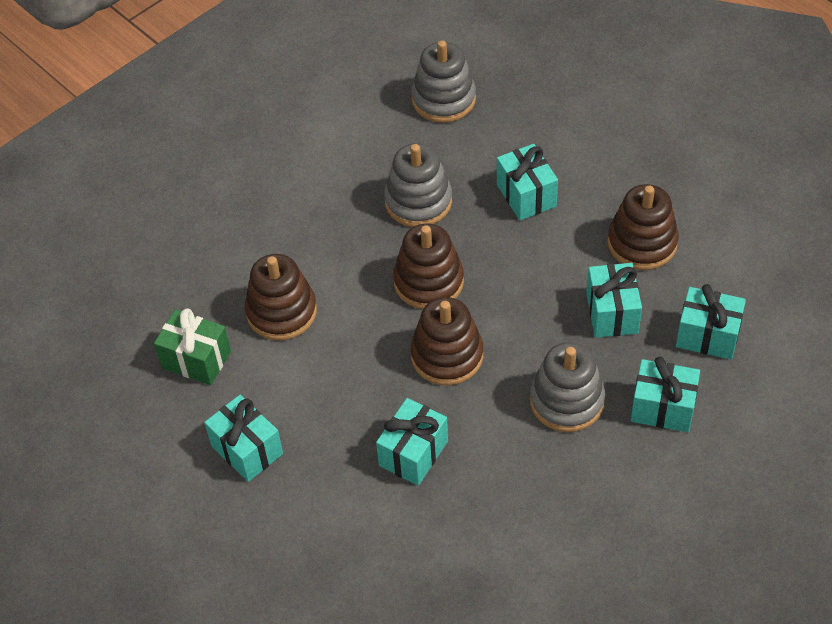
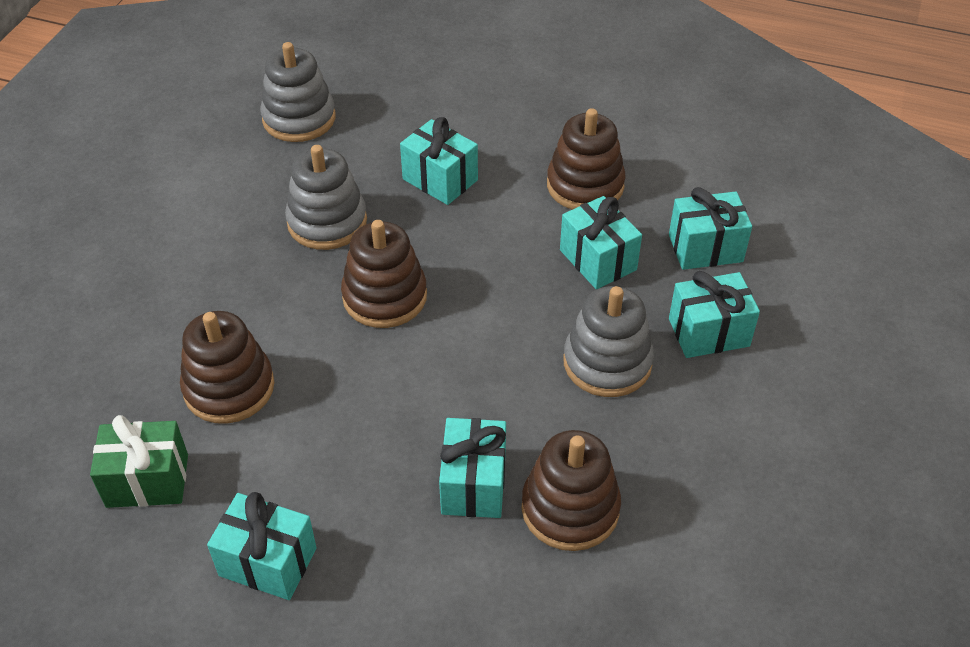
camera: 30 degrees left, 5 degrees down
brown stacking toy [410,297,483,385] -> brown stacking toy moved to [521,430,621,551]

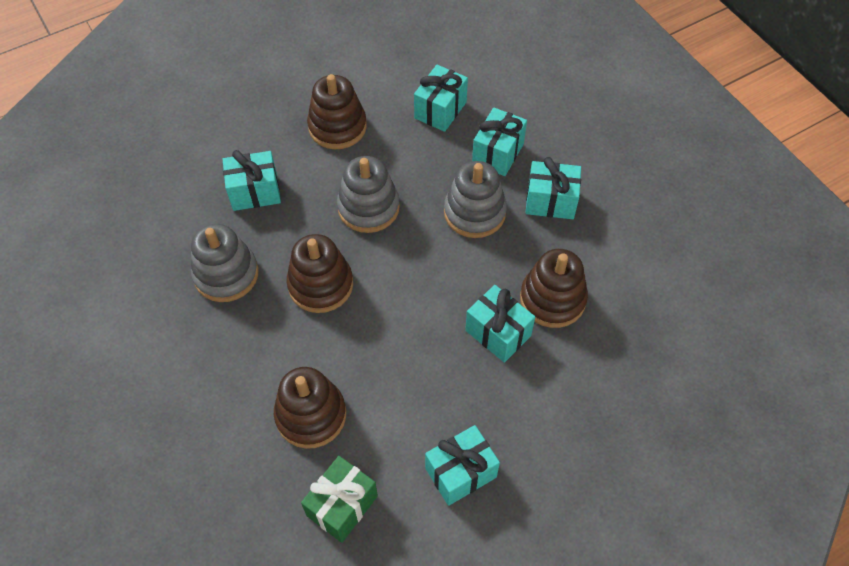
camera: 50 degrees left, 10 degrees up
grey stacking toy [260,42,336,142] -> grey stacking toy moved to [337,156,400,233]
turquoise gift [560,196,642,289] -> turquoise gift moved to [526,157,581,219]

